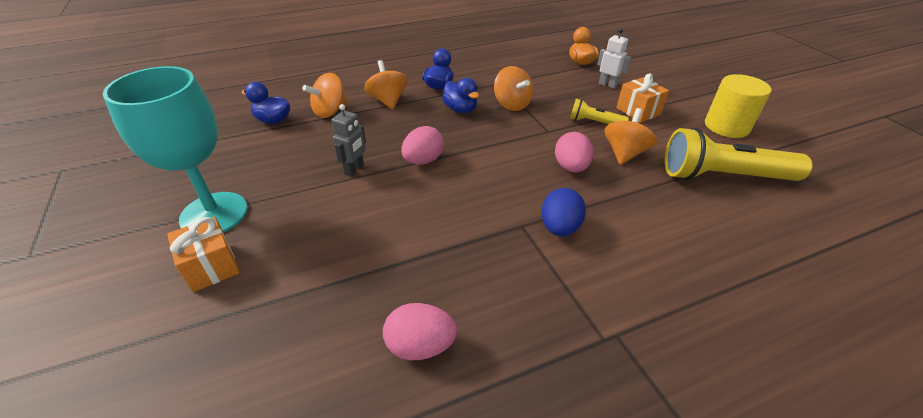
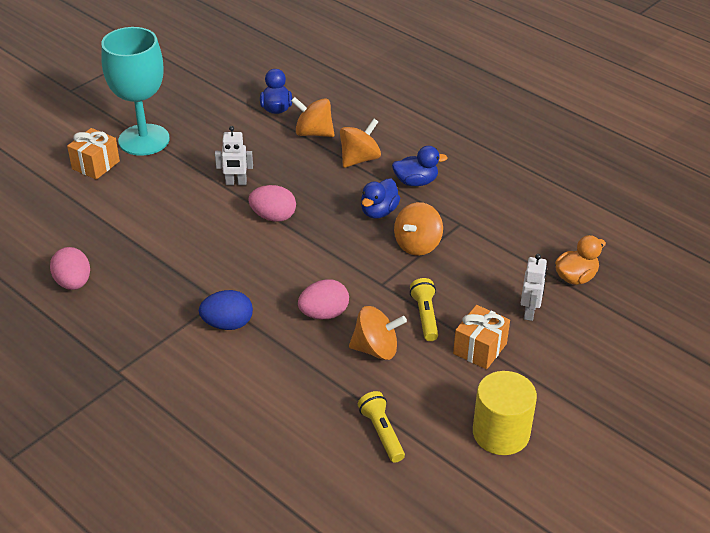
camera: 65 degrees right, 0 degrees up
grey robot [331,104,366,177] -> white robot [215,126,253,185]
yellow flashlight [665,128,813,181] -> yellow flashlight [358,391,405,463], size x0.50

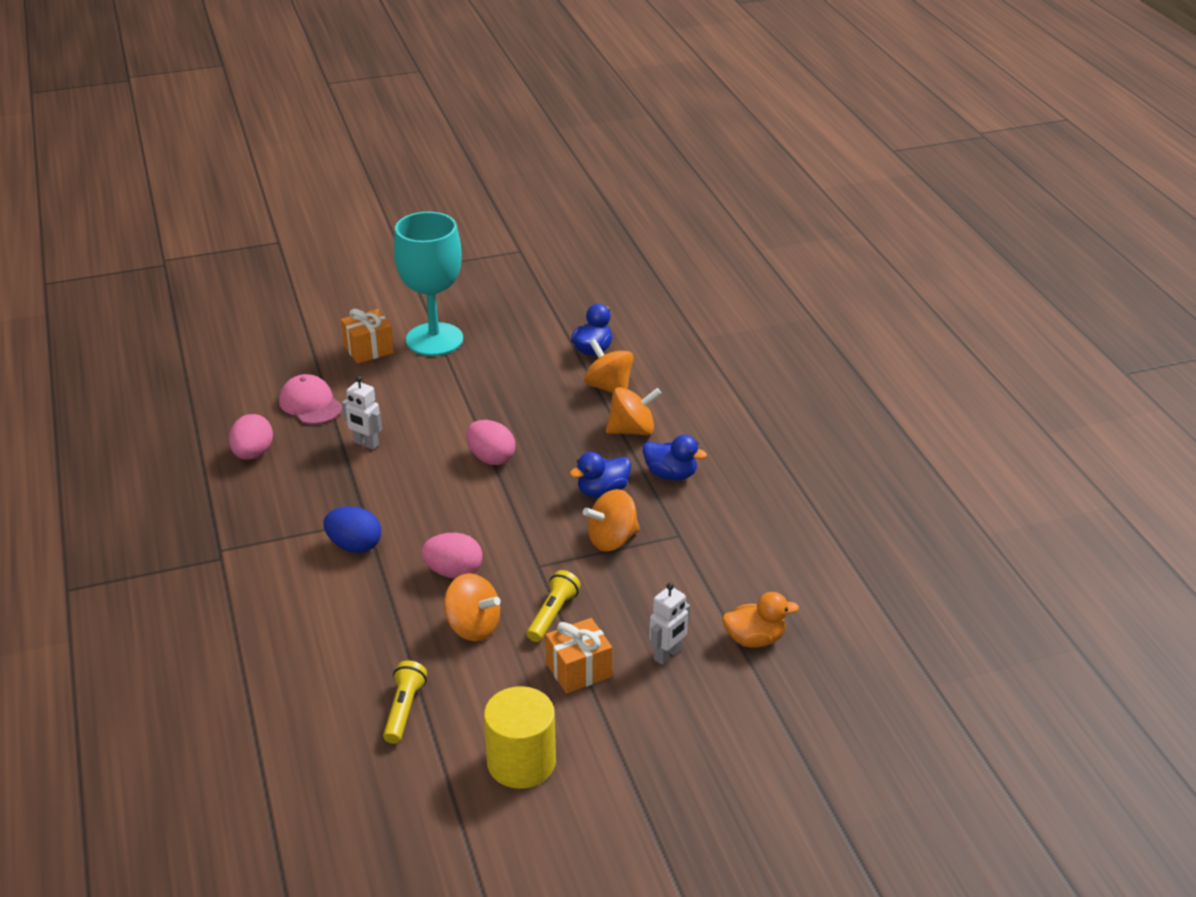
camera: 30 degrees right, 5 degrees down
white robot [215,126,253,185] -> white robot moved to [342,376,382,450]
none -> pink cap [279,374,342,424]

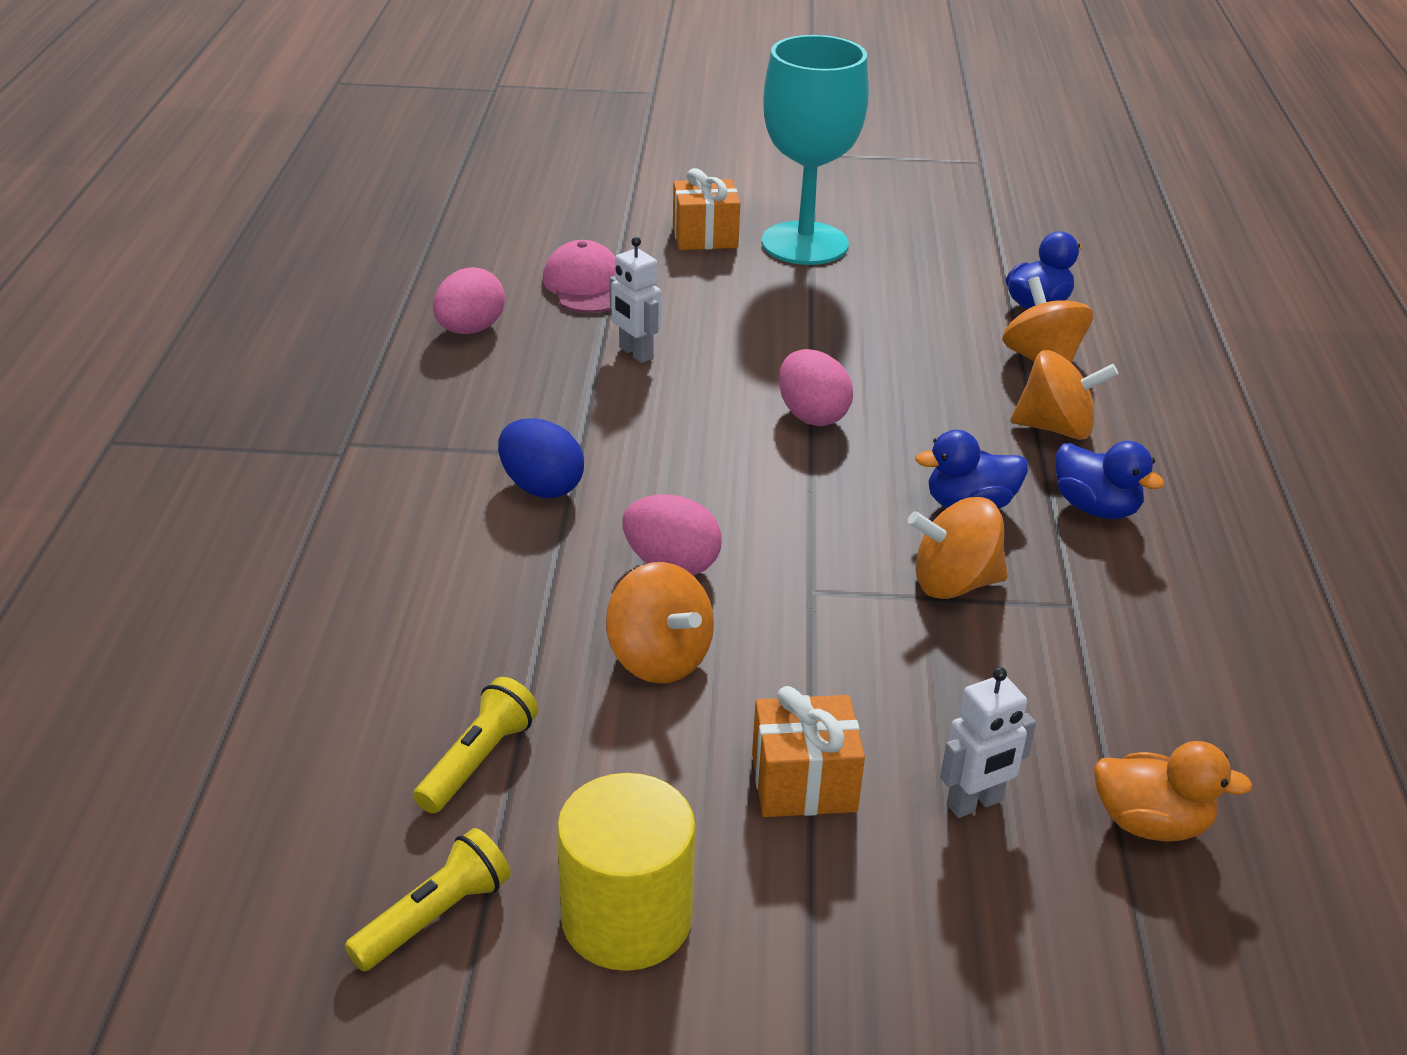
camera: 20 degrees right, 0 degrees up
yellow flashlight [527,570,581,642] -> yellow flashlight moved to [345,828,511,971]

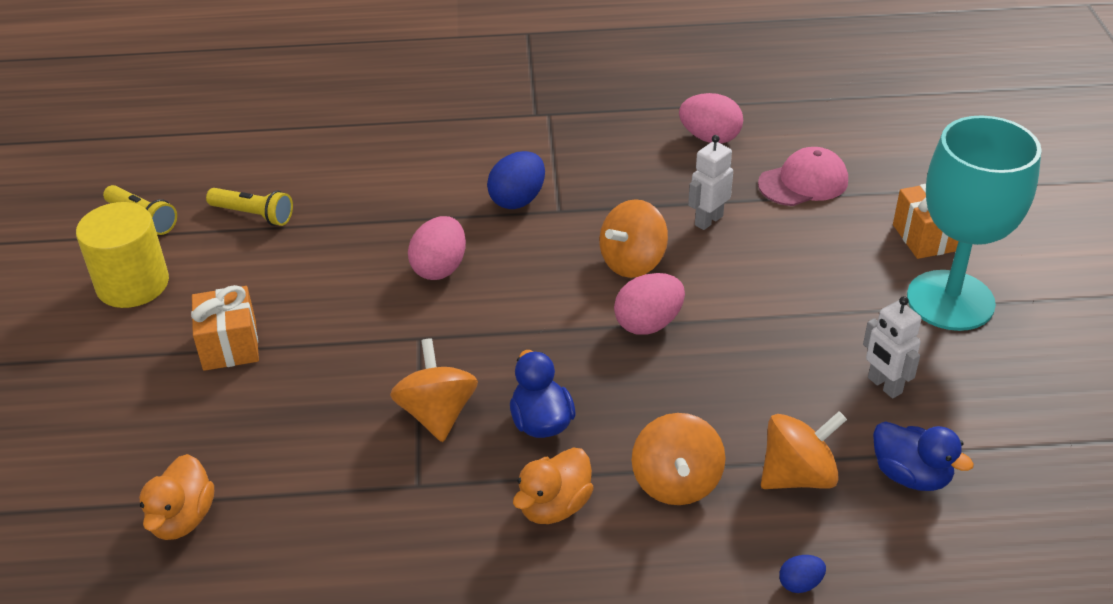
camera: 85 degrees right, 5 degrees up
orange spinning top [606,562,714,684] -> orange spinning top moved to [599,199,668,278]
white robot [940,667,1036,818] -> white robot moved to [863,296,922,398]
blue duck [1056,441,1165,519] -> orange duck [513,448,594,524]
none -> blue egg [779,555,826,593]

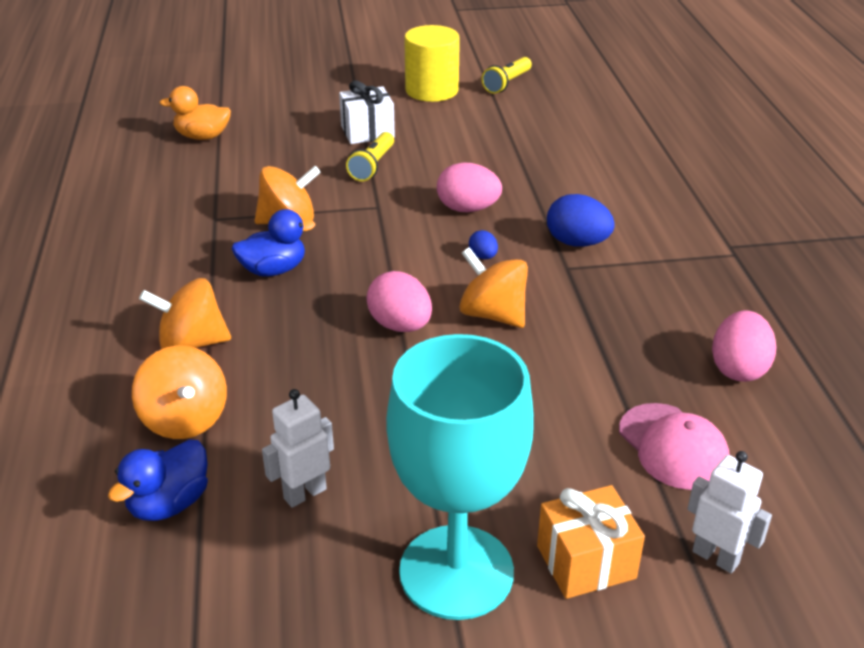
camera: 85 degrees right, 5 degrees down
orange gift [191,285,259,371] -> white gift [339,81,395,144]
yellow flashlight [206,188,293,226] -> yellow flashlight moved to [346,132,394,182]
orange duck [513,448,594,524] -> none
white robot [688,135,733,230] -> white robot moved to [687,451,772,573]
blue egg [779,555,826,593] -> blue egg moved to [469,230,498,259]

